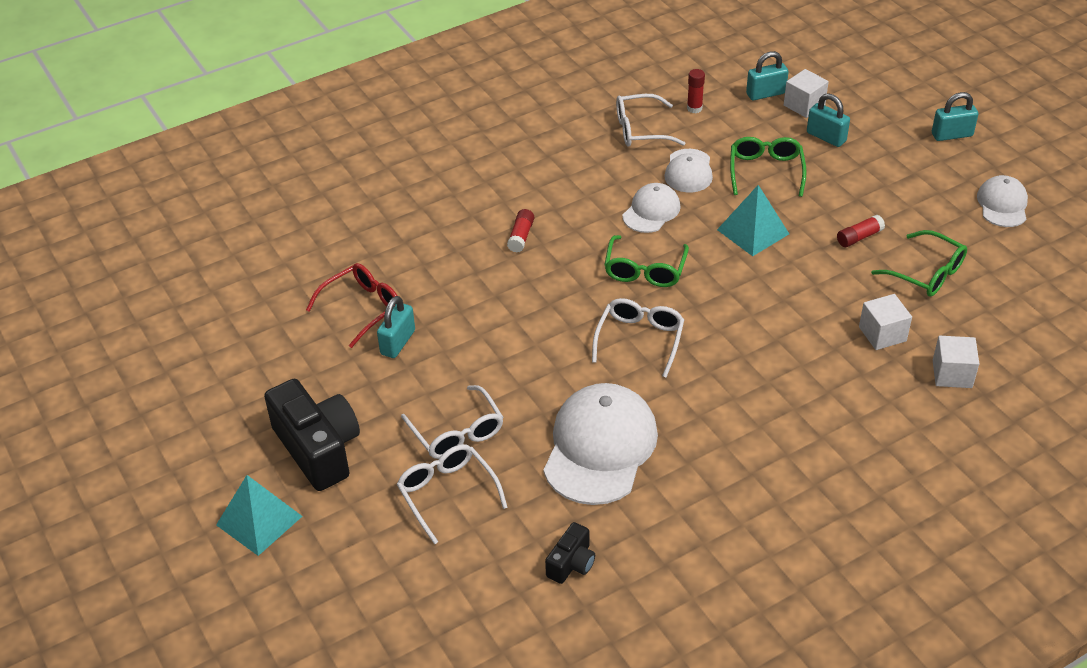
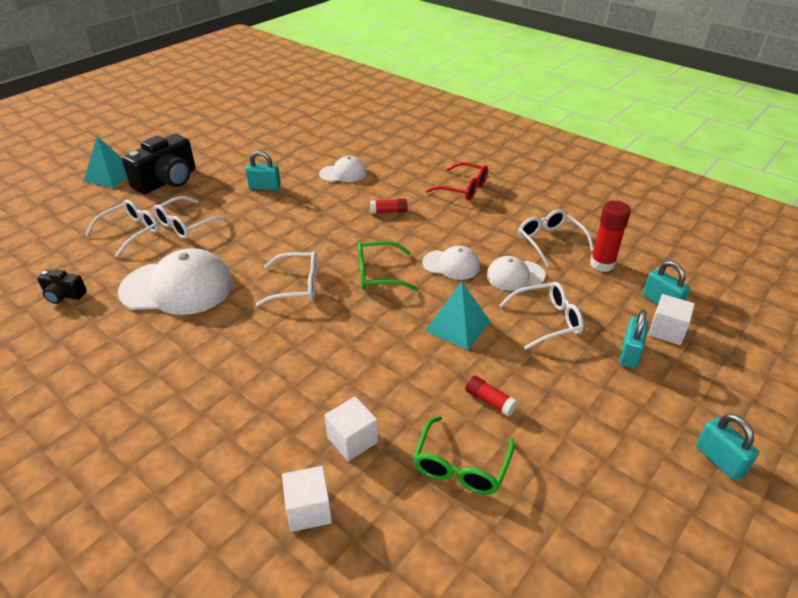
camera: 70 degrees right, 5 degrees down
red glasses [306,263,398,348] -> red glasses moved to [426,162,488,201]
red glue stick [687,69,705,113] -> red glue stick [590,201,631,272], size x1.69
green glasses [730,137,807,197] -> white glasses [499,282,584,350]
white cap [977,175,1028,227] -> white cap moved to [319,156,367,182]

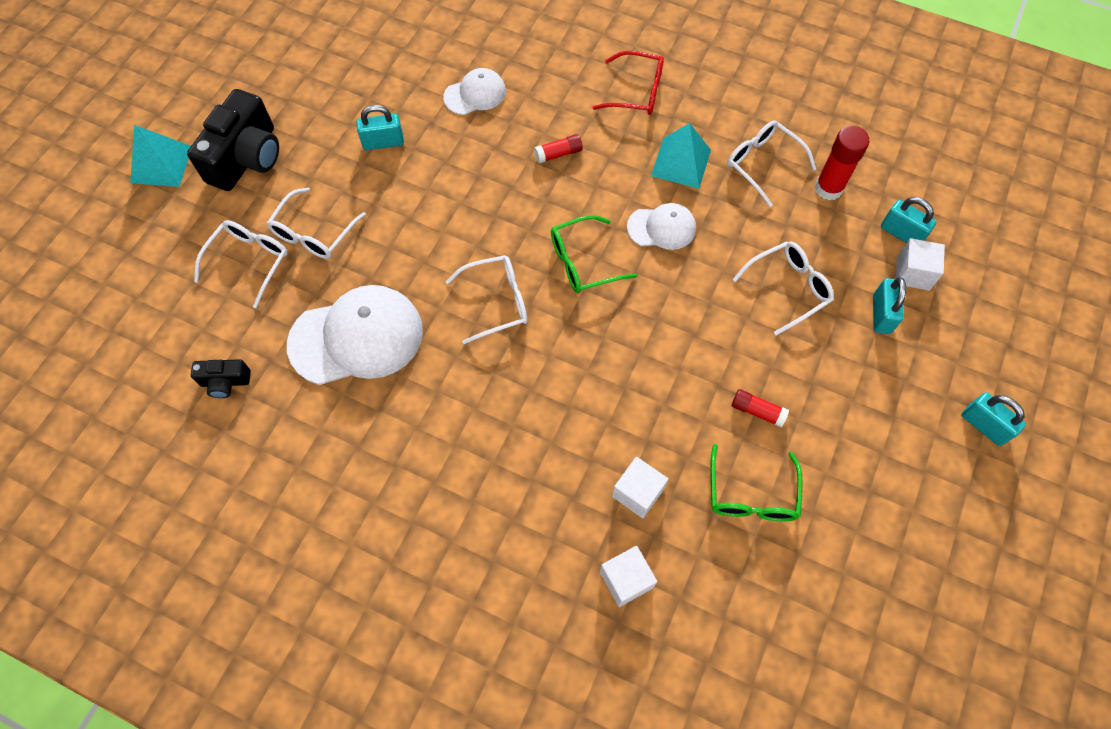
camera: 15 degrees left, 25 degrees up
turquoise pyramid [425,281,491,350] -> turquoise pyramid moved to [651,123,711,189]
white cap [486,256,545,291] -> none

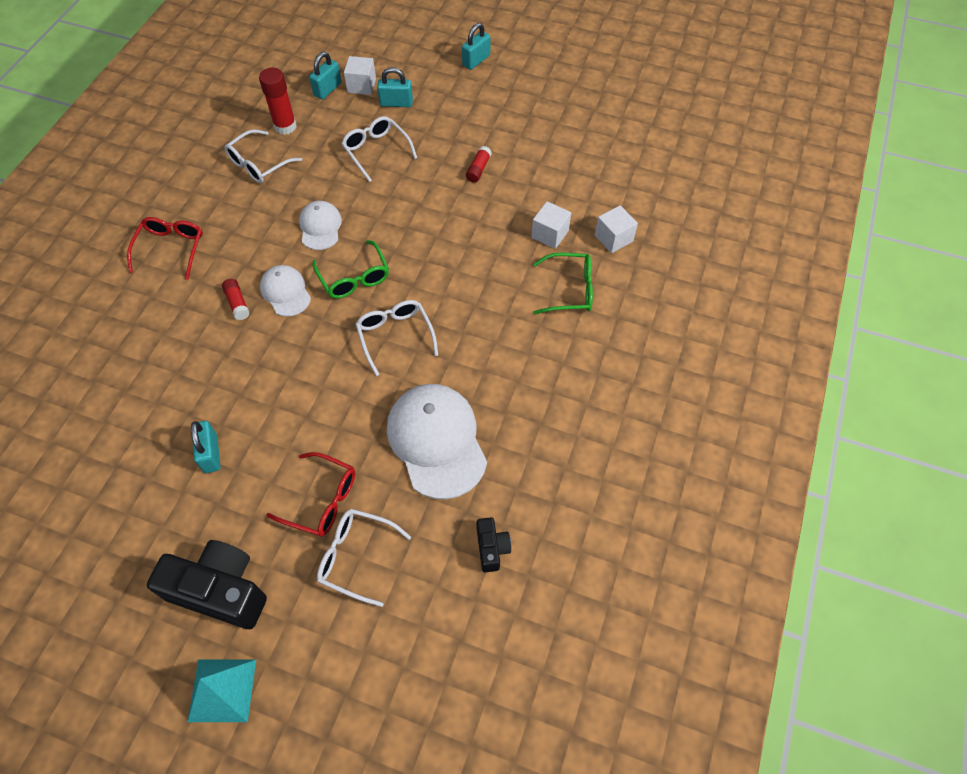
camera: 95 degrees left, 5 degrees down
white glasses [267,188,366,259] -> red glasses [266,452,355,537]
white cap [443,68,506,115] -> white cap moved to [260,265,311,317]
turquoise pyramid [651,123,711,189] -> none
green glasses [710,444,802,521] -> green glasses moved to [533,253,593,314]

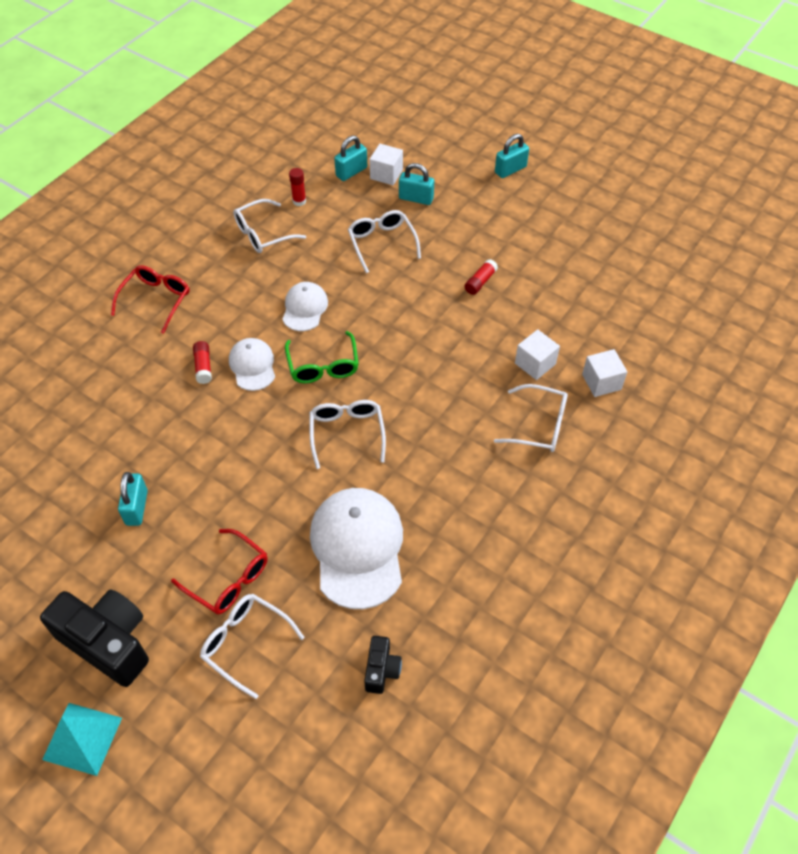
camera: 15 degrees right, 5 degrees down
red glue stick [259,68,297,135] -> red glue stick [289,168,306,206], size x0.59
green glasses [533,253,593,314] -> white glasses [494,384,568,452]

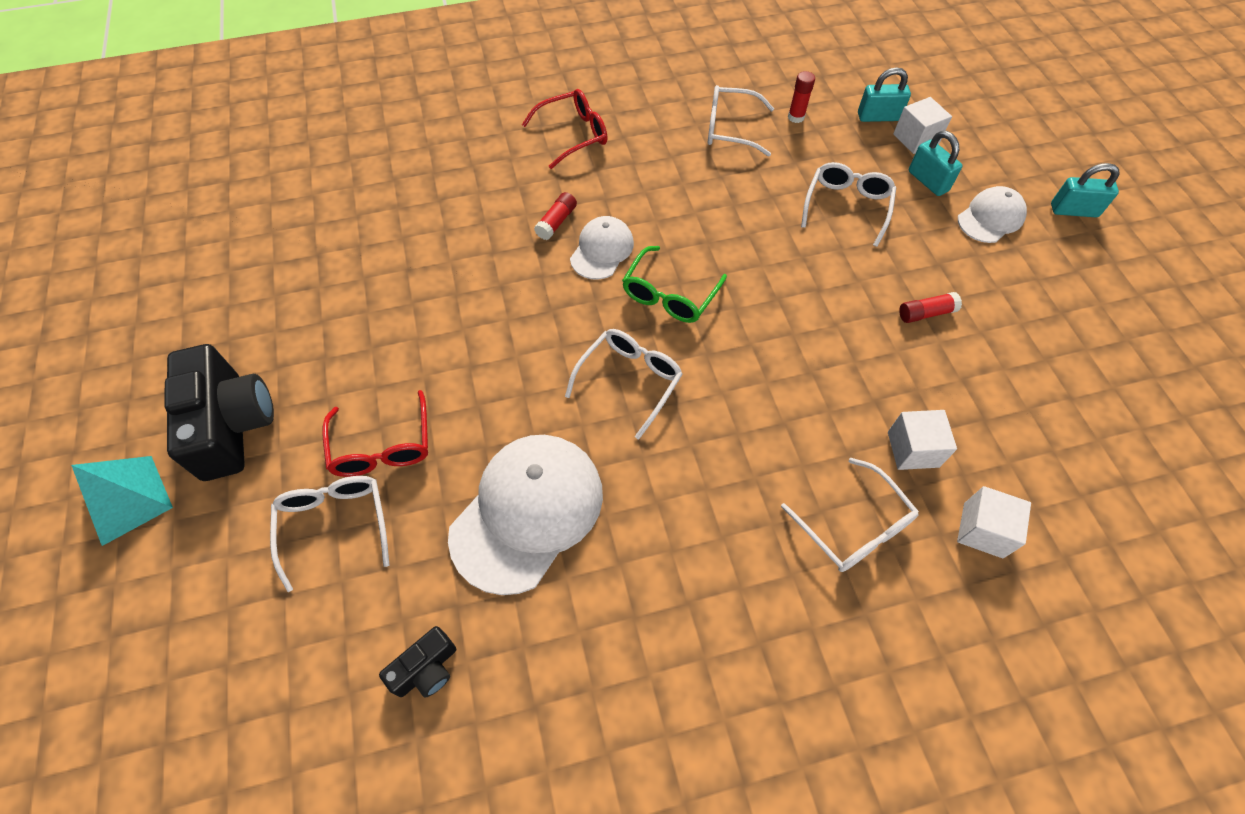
camera: 40 degrees right, 5 degrees up
turquoise padlock [118,472,148,526] -> none
white cap [282,282,328,331] -> white cap moved to [958,186,1027,243]

